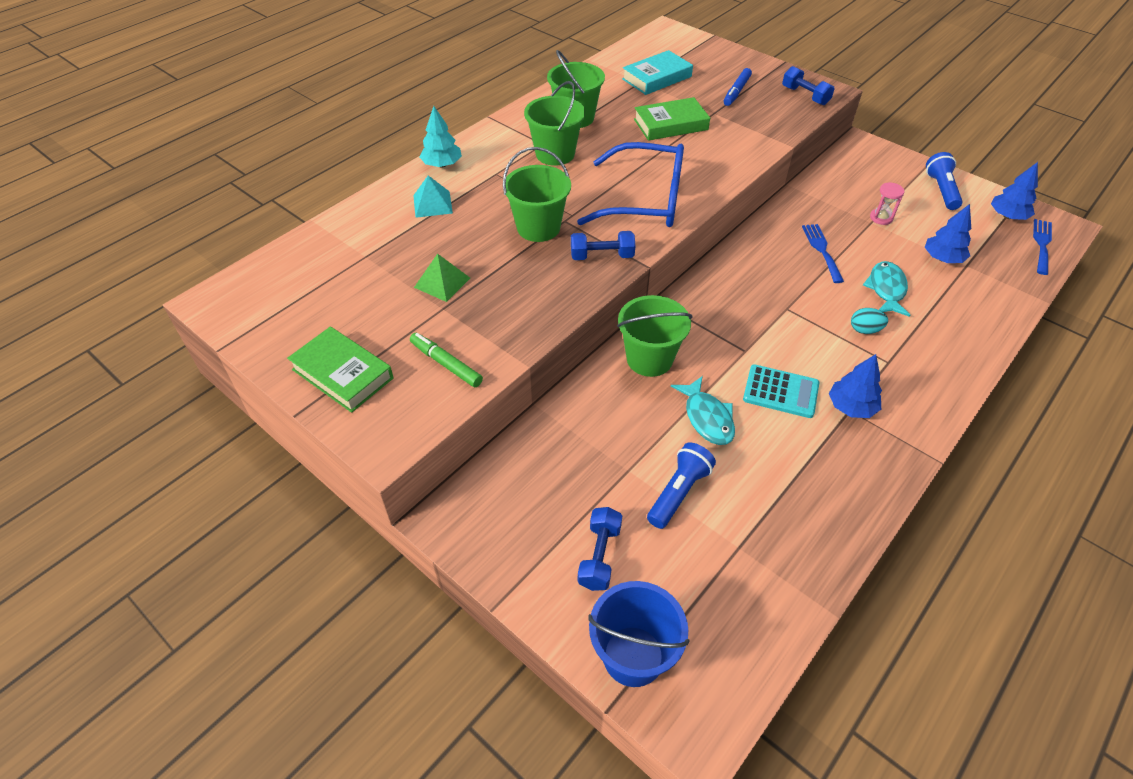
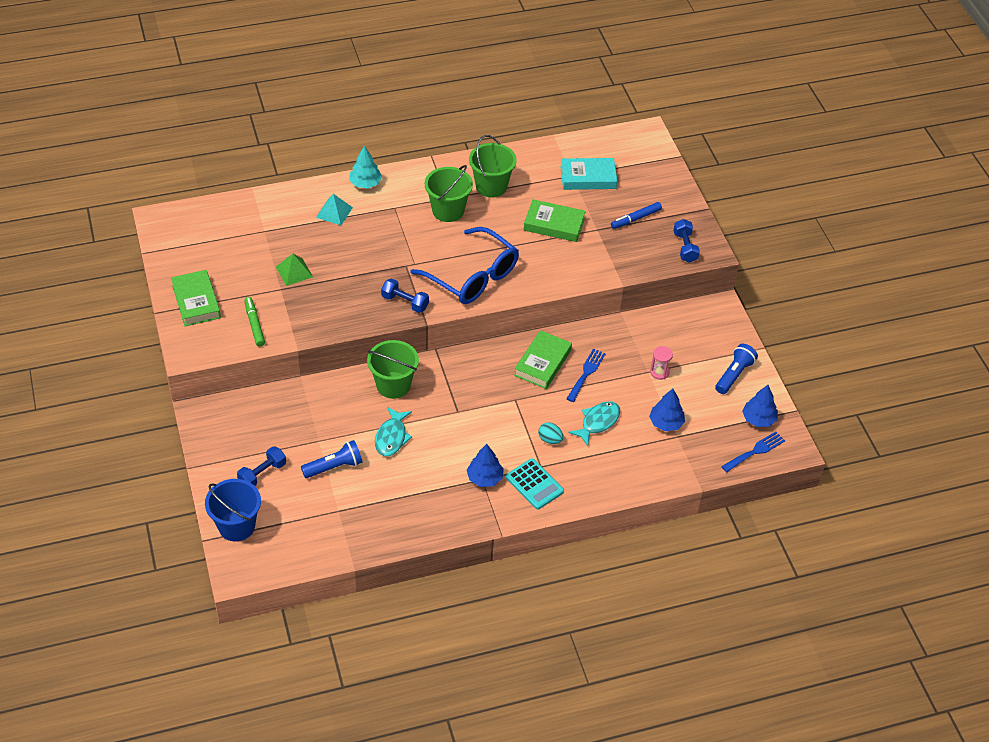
camera: 30 degrees right, 0 degrees up
green bucket [503,147,571,242] -> none
turquoise calculator [743,364,819,418] -> turquoise calculator moved to [506,459,564,509]
none -> green book [514,330,572,389]

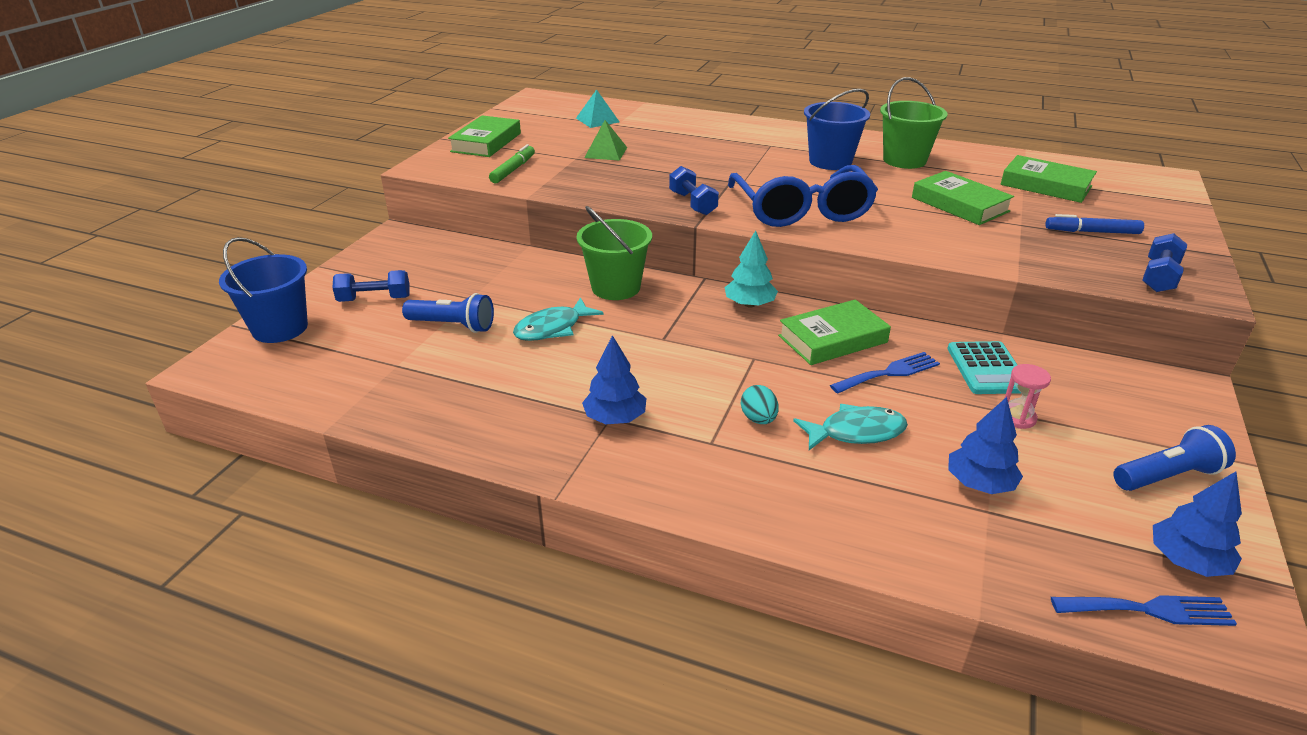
camera: 40 degrees right, 15 degrees down
turquoise pyramid [316,194,353,225] -> turquoise pyramid moved to [576,89,619,128]
turquoise tree [349,146,382,188] -> turquoise tree moved to [725,230,778,308]
green bucket [425,165,473,222] -> blue bucket [804,89,870,170]
turquoise calculator [506,459,564,509] -> turquoise calculator moved to [947,341,1021,394]
turquoise book [560,158,617,190] -> green book [1000,155,1097,203]

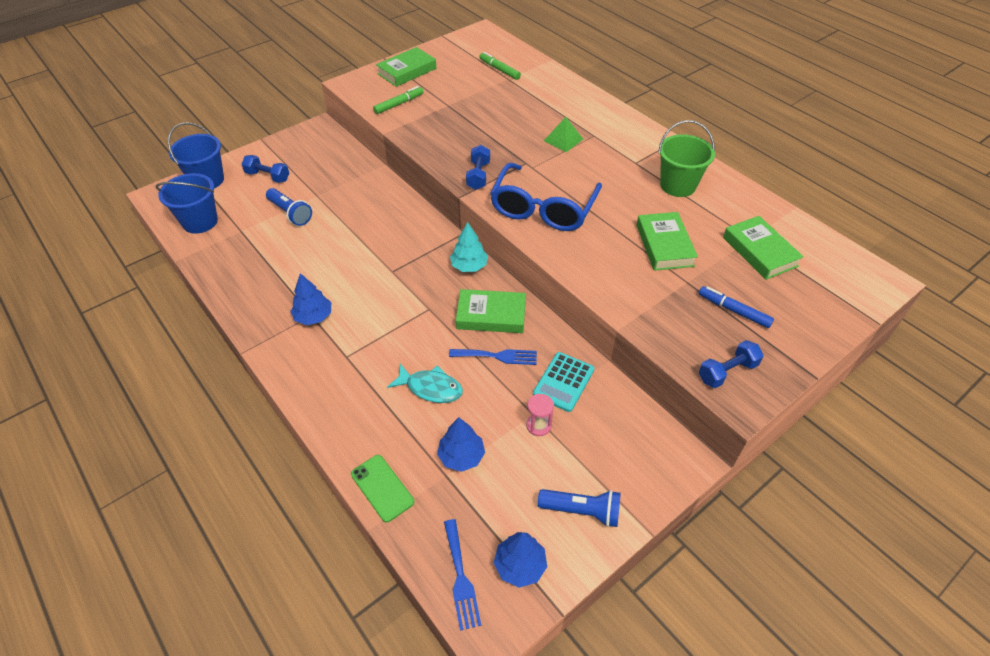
camera: 30 degrees right, 15 degrees up
turquoise fish [513,297,604,341] -> none
turquoise pyramid [576,89,619,128] -> green marker [480,52,521,80]
green bucket [576,206,652,300] -> none
green pyramid [584,120,627,161] -> green pyramid moved to [544,117,583,152]
turquoise egg [741,385,779,424] -> none
blue bucket [804,89,870,170] -> blue bucket moved to [156,173,218,234]
blue fork [1051,595,1237,626] -> blue fork turned 45 degrees clockwise [444,519,481,631]
none -> green phone [351,455,414,522]

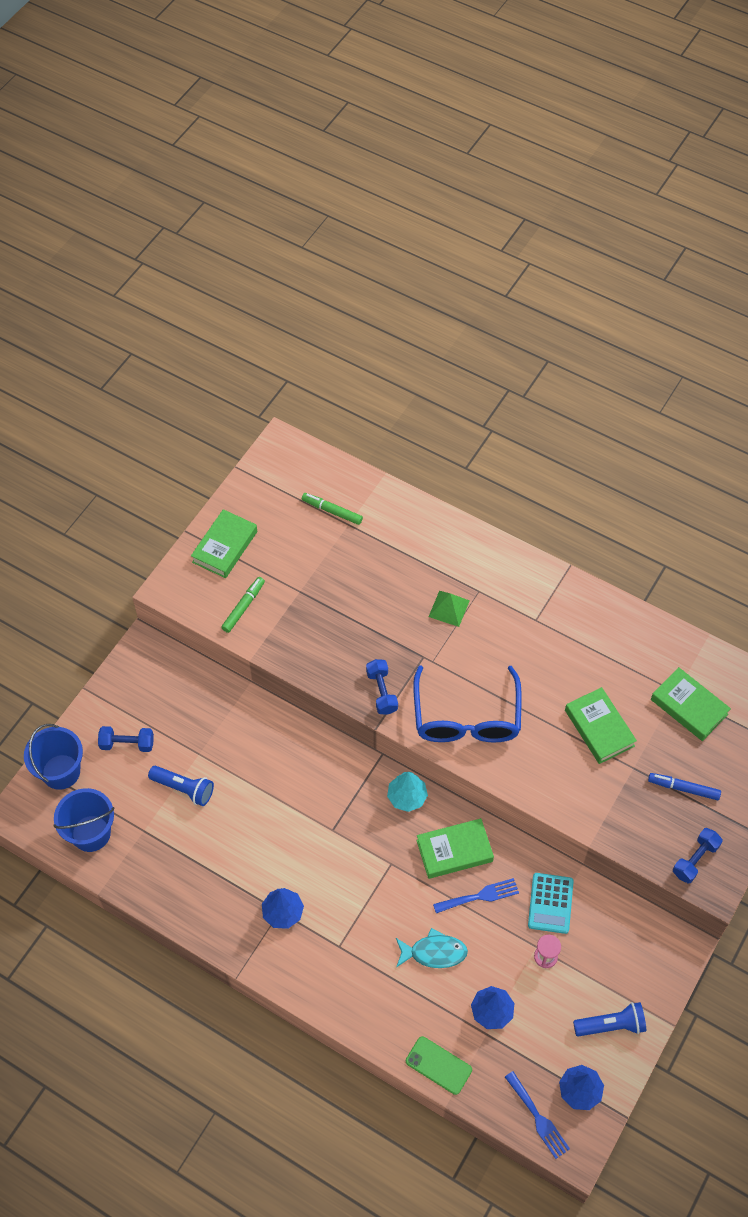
camera: 20 degrees left, 10 degrees up
green bucket [658,120,715,197] -> none

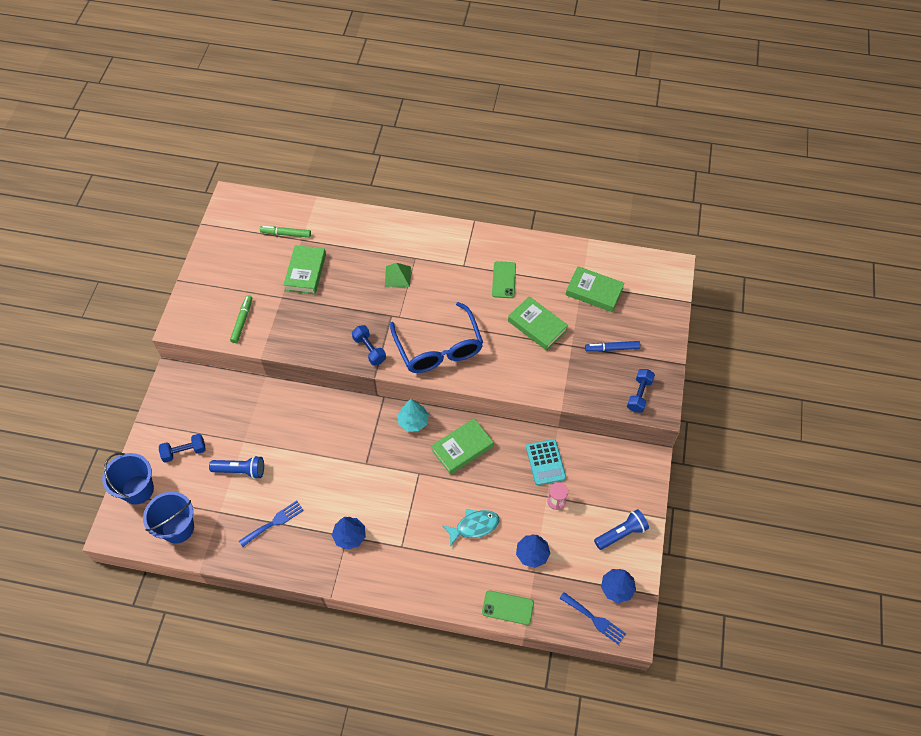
camera: 20 degrees left, 0 degrees up
green book [191,509,257,578] -> green book moved to [284,245,326,294]
blue fork [433,878,519,913] -> blue fork moved to [239,501,304,547]
none -> green phone [492,261,516,298]

